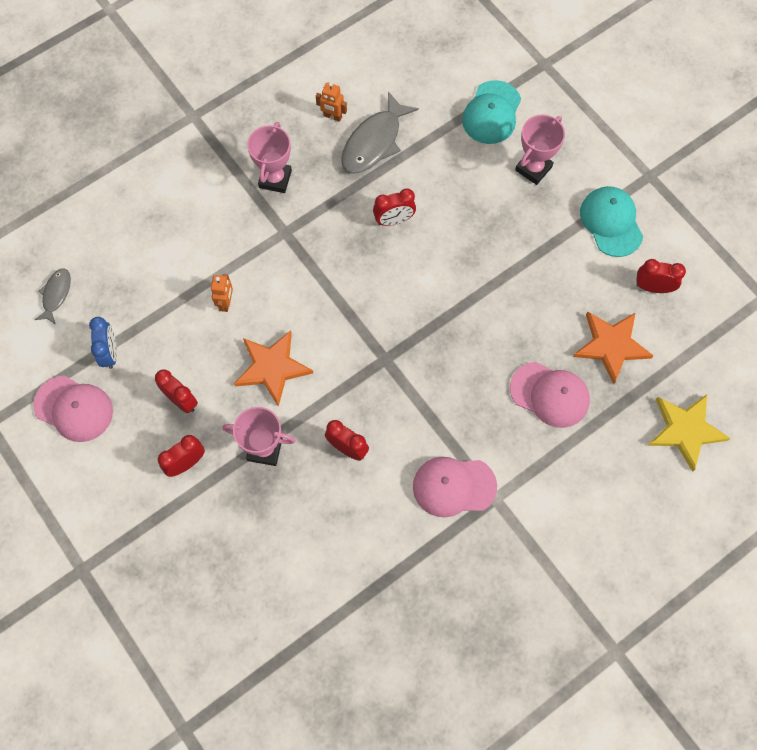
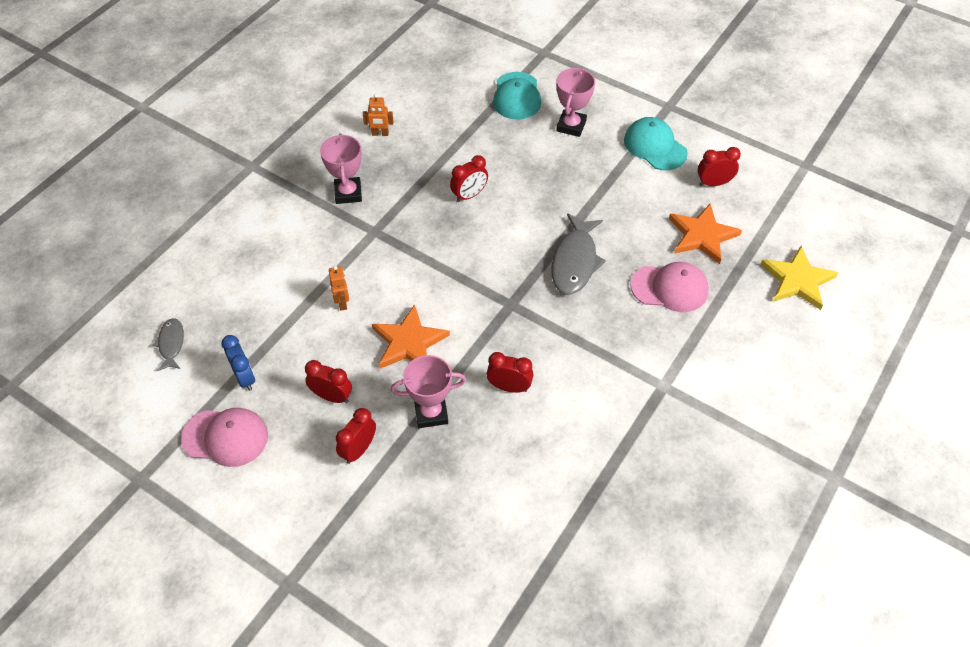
camera: 20 degrees left, 15 degrees down
grey fish [341,91,419,174] -> grey fish moved to [551,213,606,295]
pink cap [413,457,497,517] -> none

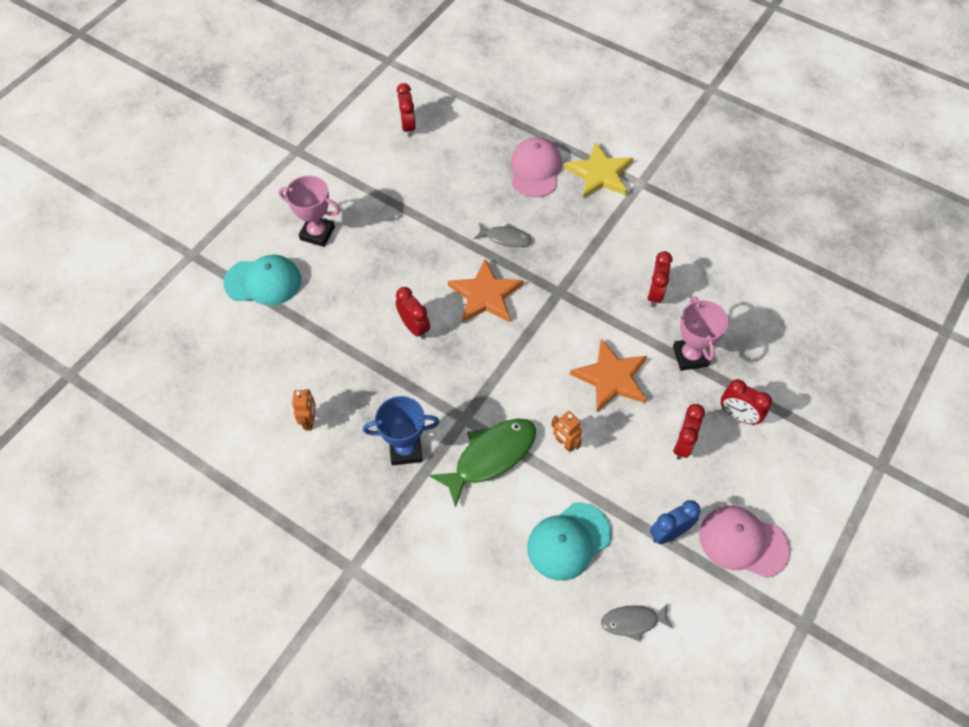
camera: 90 degrees left, 5 degrees up
pink cap [181,408,268,467] -> pink cap turned 75 degrees counterclockwise [699,506,791,578]
pink trophy [320,133,362,204] -> blue trophy [363,396,440,465]
orange robot [329,266,349,311] -> orange robot turned 120 degrees counterclockwise [551,411,582,452]
grey fish [551,213,606,295] -> grey fish [474,223,532,247], size x0.56
turquoise cap [624,117,688,170] -> turquoise cap moved to [527,502,611,581]
orange star [669,204,742,264] -> orange star moved to [448,259,523,323]
yellow star [760,246,839,310] -> yellow star moved to [564,142,633,199]
none -> green fish [429,418,536,508]

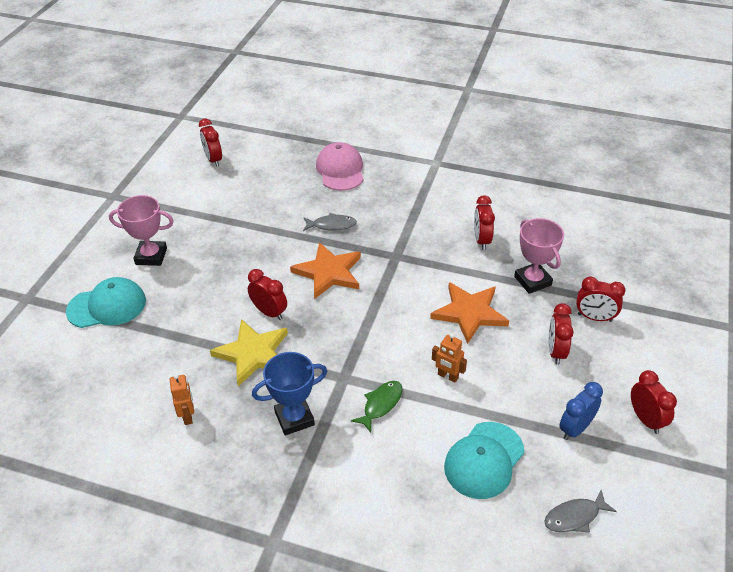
camera: 15 degrees left, 15 degrees down
green fish [429,418,536,508] -> green fish [351,381,403,433], size x0.56
yellow star [564,142,633,199] -> yellow star moved to [210,319,288,386]
pink cap [699,506,791,578] -> red clock [631,370,677,434]

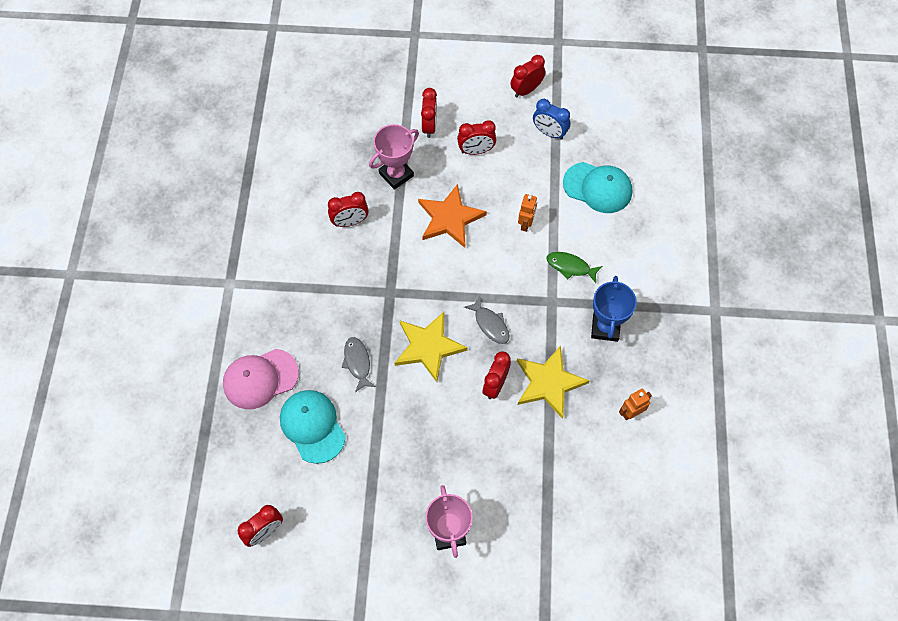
camera: 105 degrees left, 20 degrees up
turquoise cap [66,277,146,328] -> turquoise cap moved to [280,390,346,464]
blue trophy [252,352,327,435] -> blue trophy turned 45 degrees clockwise [591,276,637,342]
orange star [290,242,361,299] -> yellow star [395,312,468,382]
grey fish [544,490,617,533] -> grey fish moved to [464,296,509,344]

